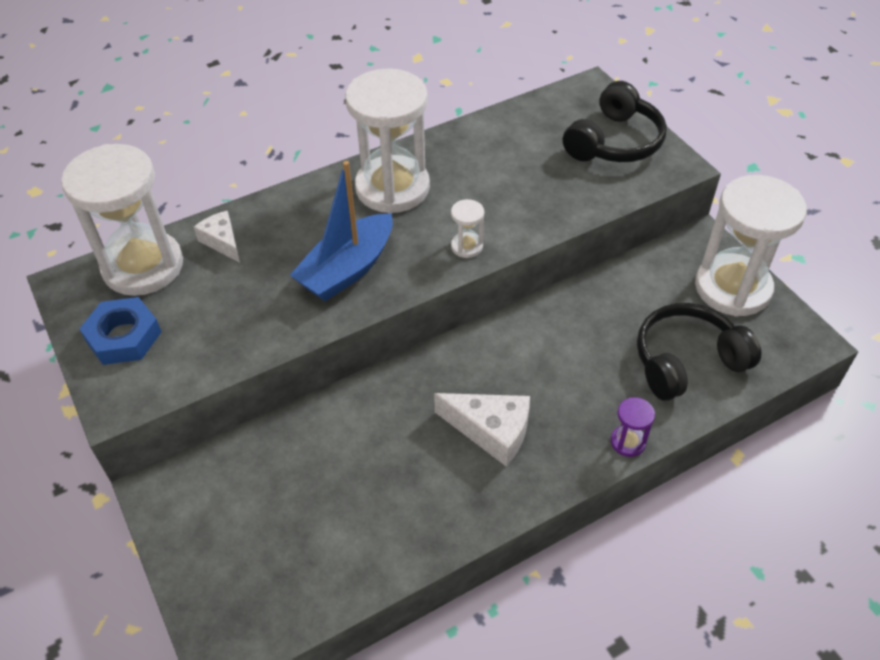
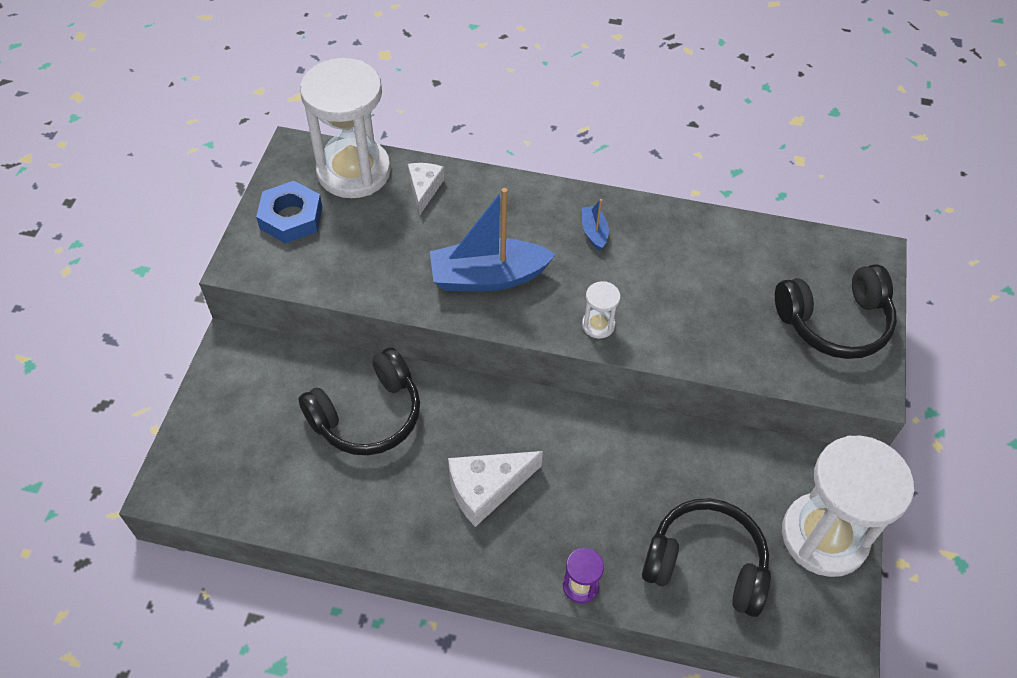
camera: 40 degrees right, 5 degrees up
white hourglass [345,68,430,214] -> blue boat [582,199,609,251]
white cheese [434,393,530,467] -> white cheese turned 90 degrees clockwise [448,451,543,527]
none -> black headphones [299,347,420,455]

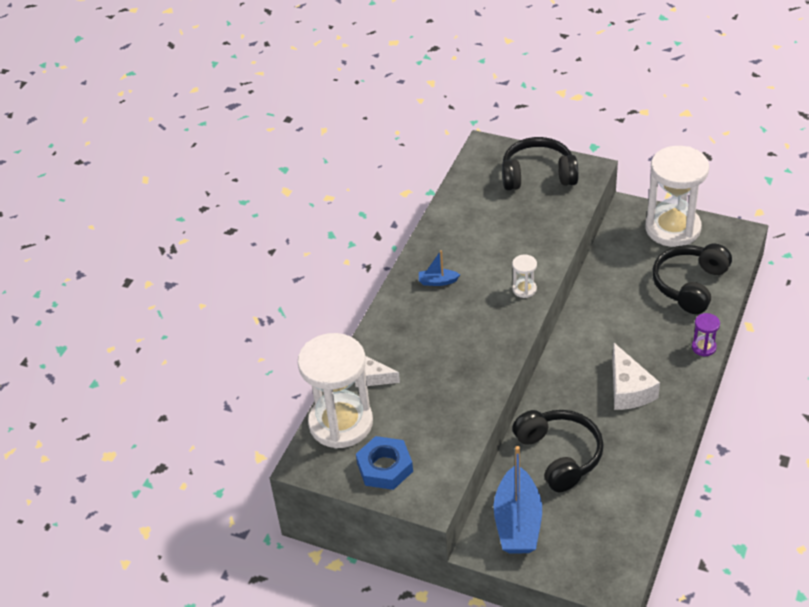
camera: 75 degrees left, 10 degrees down
blue boat [430,188,556,291] -> blue boat moved to [493,446,542,553]
black headphones [775,264,897,359] -> black headphones turned 90 degrees counterclockwise [502,137,578,190]

